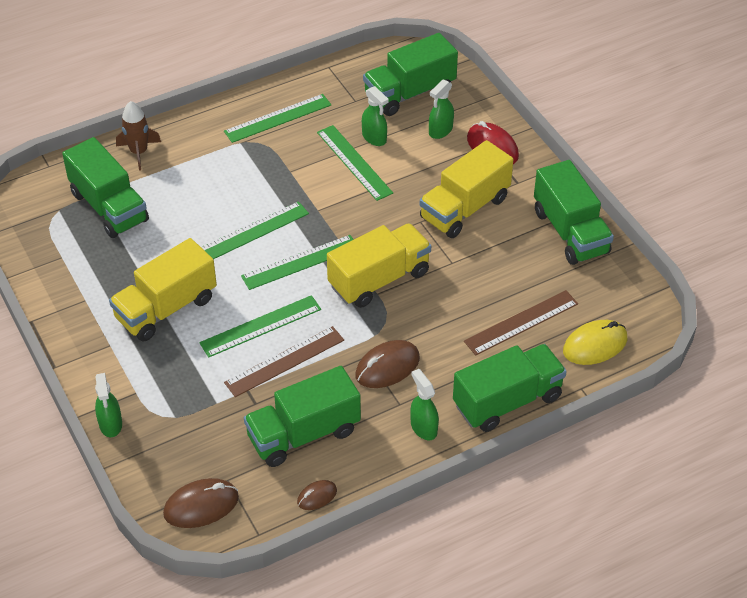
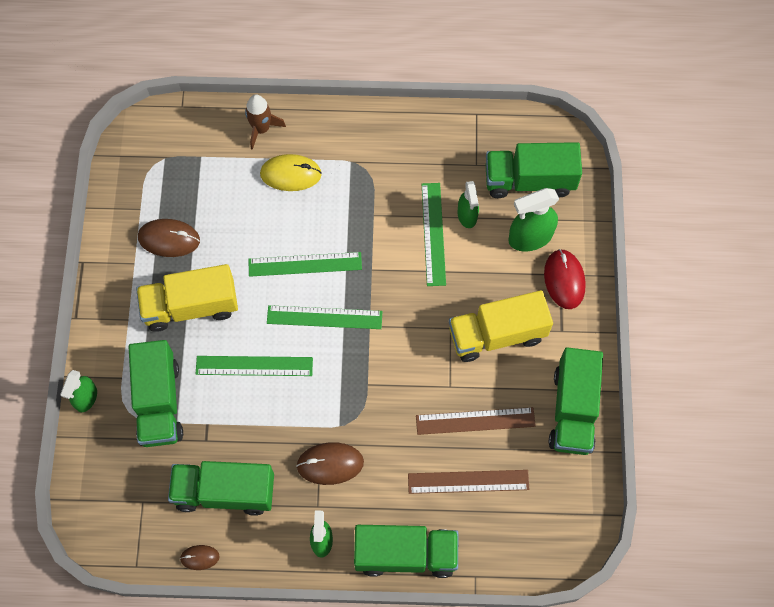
camera: 30 degrees right, 20 degrees up
green truck [62,137,149,238] -> green truck moved to [129,340,183,447]
brown mouse [163,478,239,528] -> brown mouse moved to [138,219,200,257]
green ruler [224,94,331,143] -> none
brown ruler [224,326,344,397] -> brown ruler moved to [416,407,536,435]
yellow truck [327,223,431,308] -> none
green spray bottle [429,79,454,139] -> green spray bottle [508,188,559,252], size x1.56
yellow mouse [563,320,627,365] -> yellow mouse moved to [260,154,322,191]

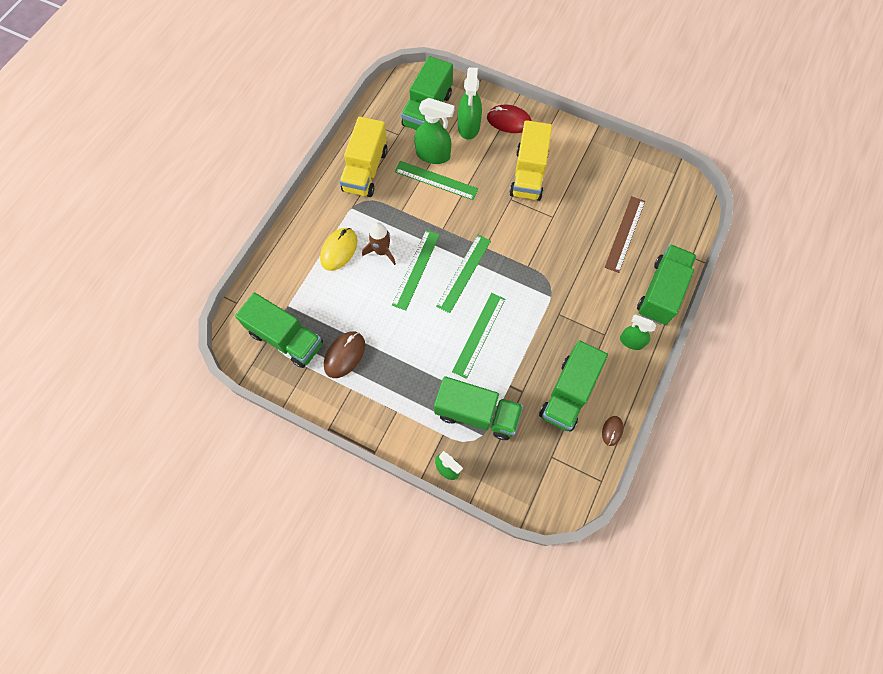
camera: 65 degrees left, 0 degrees up
yellow truck [136,264,238,332] -> yellow truck moved to [339,116,388,197]
brown rocket [245,94,286,150] -> brown rocket moved to [362,222,396,265]
brown mouse [296,442,364,485] -> none
brown ruler [416,407,536,435] -> none
green spray bottle [458,181,479,228] -> green spray bottle [414,98,455,164], size x1.56
green truck [549,347,603,455] -> green truck moved to [235,292,323,368]

